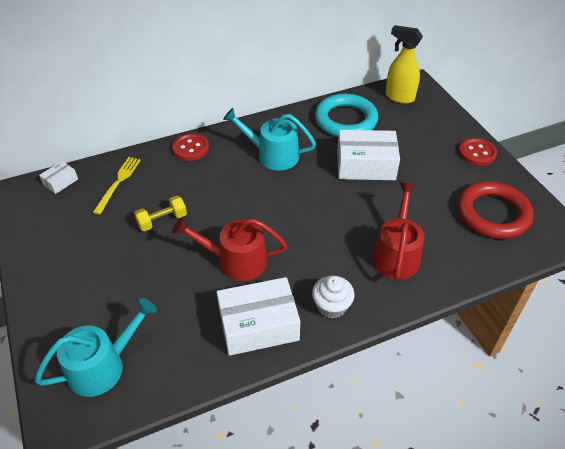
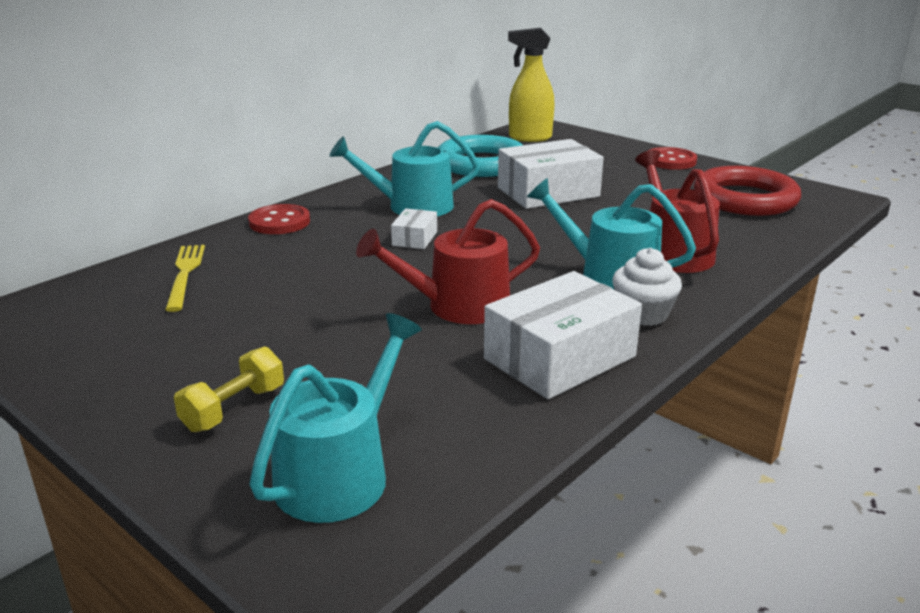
camera: 25 degrees left, 20 degrees down
white box [39,161,78,194] -> white box moved to [391,208,437,249]
yellow dumbbell [134,196,187,232] -> yellow dumbbell moved to [174,346,284,432]
none -> turquoise watering can [527,178,696,289]

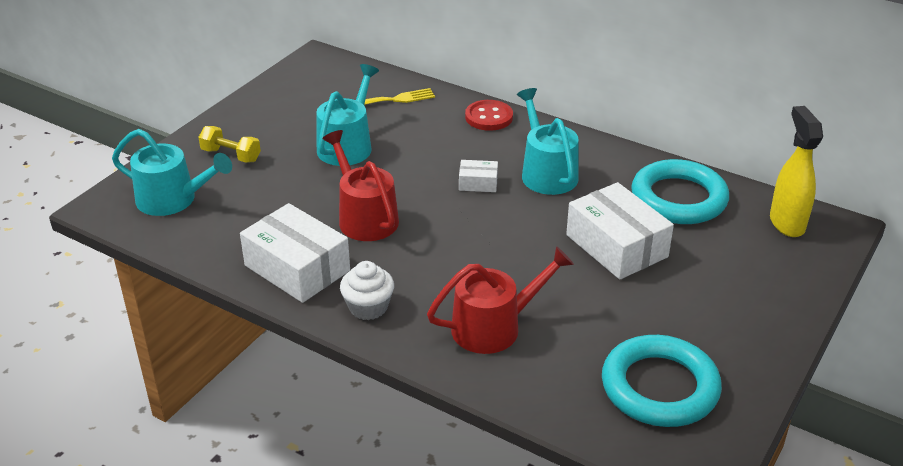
camera: 80 degrees right, 10 degrees up
turquoise watering can [527,178,696,289] -> turquoise watering can moved to [316,64,379,166]
red button [648,147,697,170] -> none
red ring [694,166,801,216] -> turquoise ring [602,335,722,427]

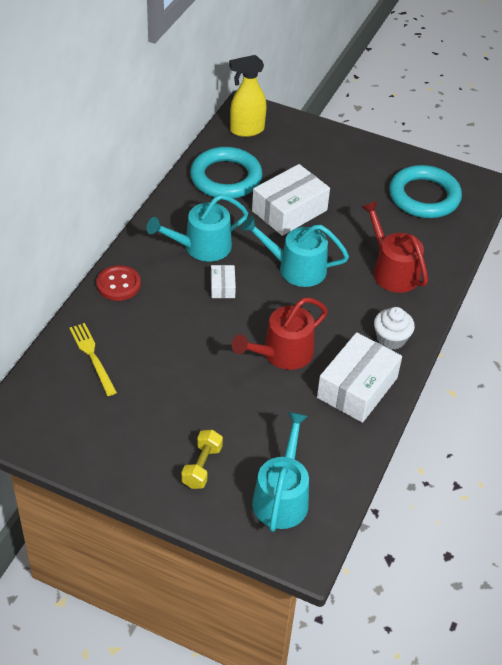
camera: 100 degrees left, 10 degrees up
turquoise watering can [316,64,379,166] -> turquoise watering can moved to [241,216,349,287]

